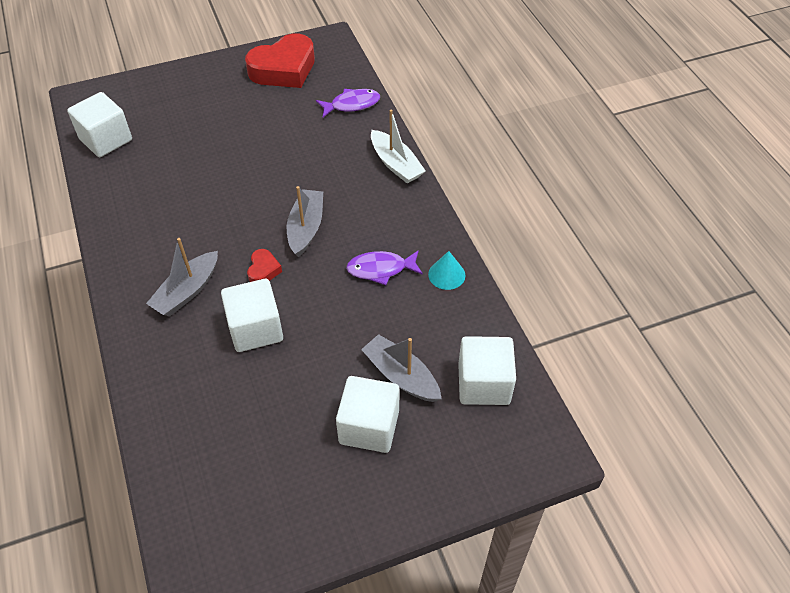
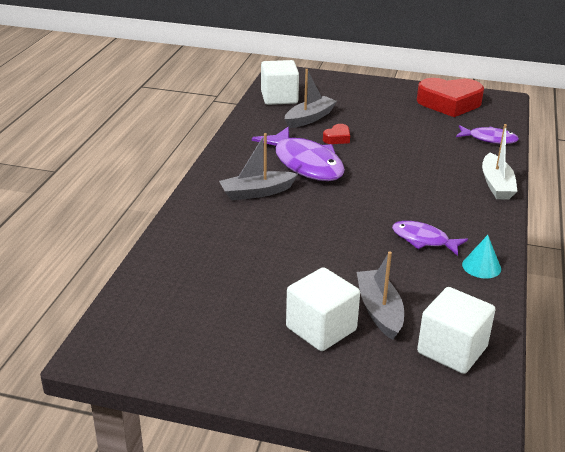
camera: 35 degrees right, 20 degrees down
white cube [221,279,283,352] -> none
red heart [247,249,282,282] -> red heart moved to [323,124,350,144]
grey boat [287,186,323,257] -> grey boat moved to [285,69,337,128]
none -> purple fish [252,127,345,181]

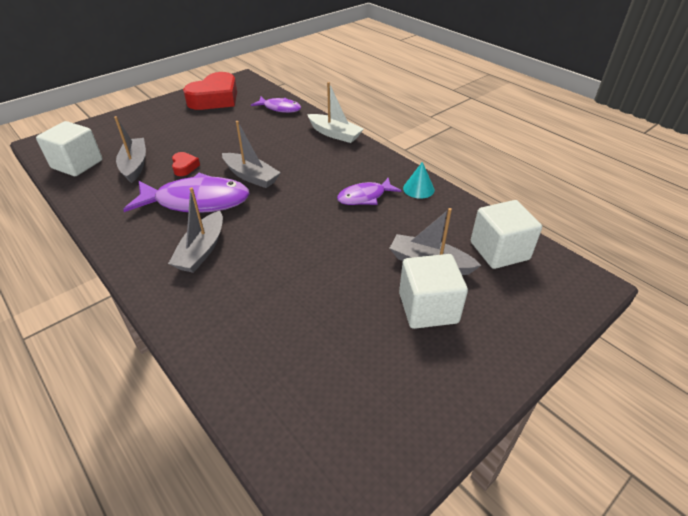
camera: 55 degrees left, 10 degrees up
purple fish [456,125,519,144] -> purple fish turned 60 degrees clockwise [251,97,301,113]
none -> grey boat [222,121,281,188]

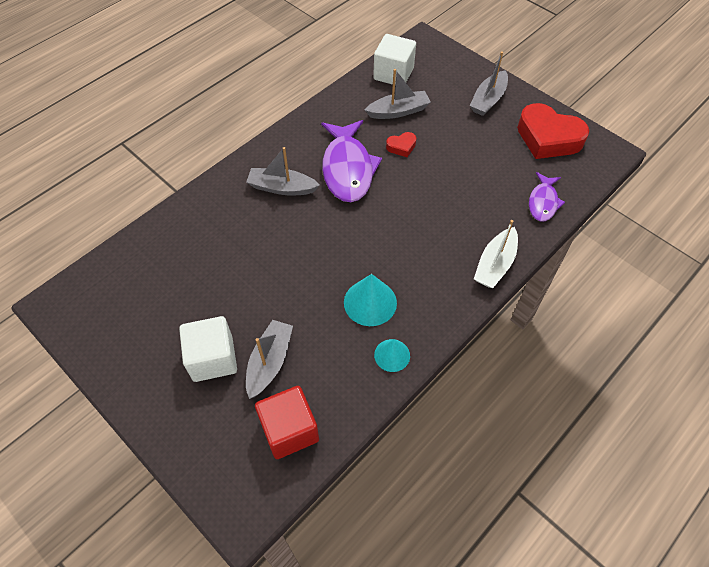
camera: 85 degrees right, 15 degrees up
grey boat [222,121,281,188] -> grey boat moved to [470,51,508,116]
purple fish [337,178,402,205] -> turquoise cone [344,274,397,326]
white cube [471,200,542,269] -> red cube [255,386,319,459]

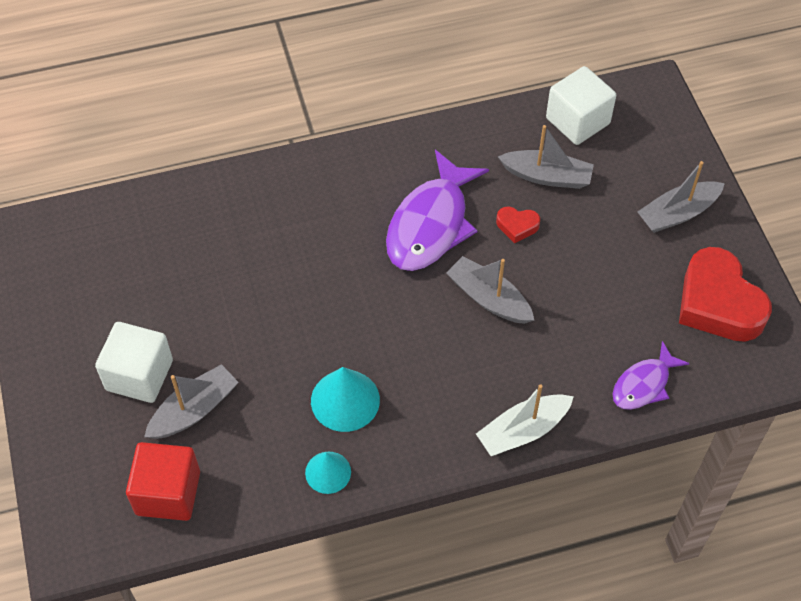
camera: 30 degrees right, 0 degrees up
grey boat [246,147,320,195] -> grey boat moved to [446,256,534,324]

